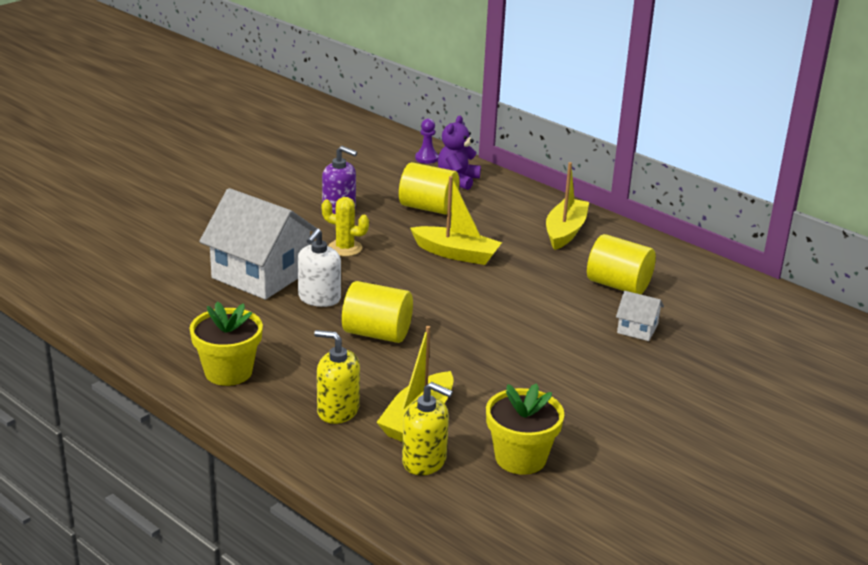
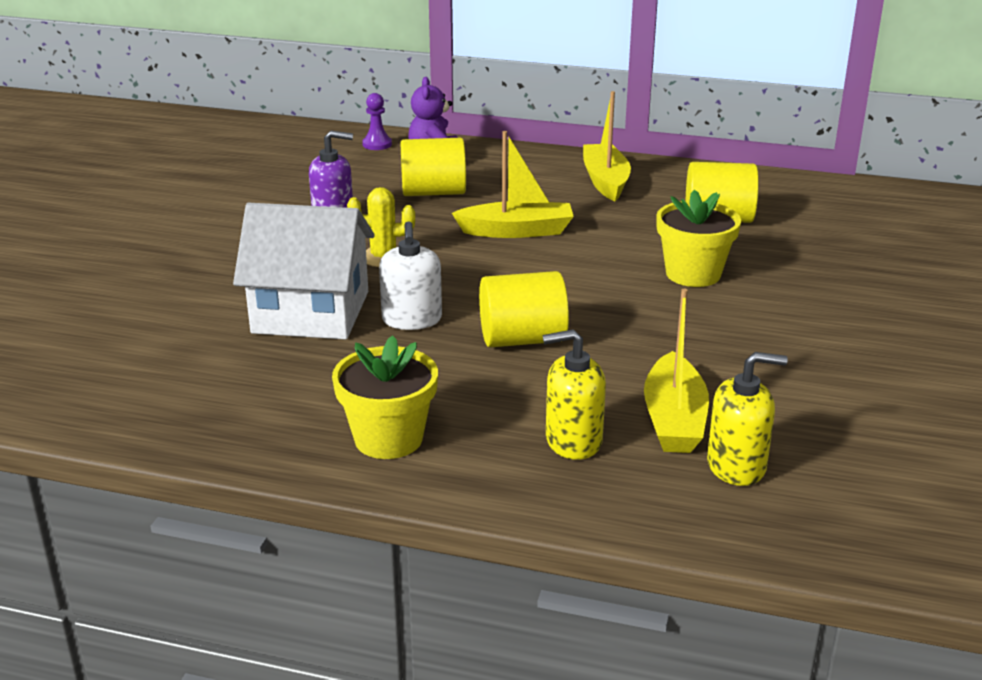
camera: 25 degrees left, 0 degrees up
yellow flower pot [486,383,564,475] -> yellow flower pot moved to [656,190,741,287]
white house [616,291,664,341] -> none

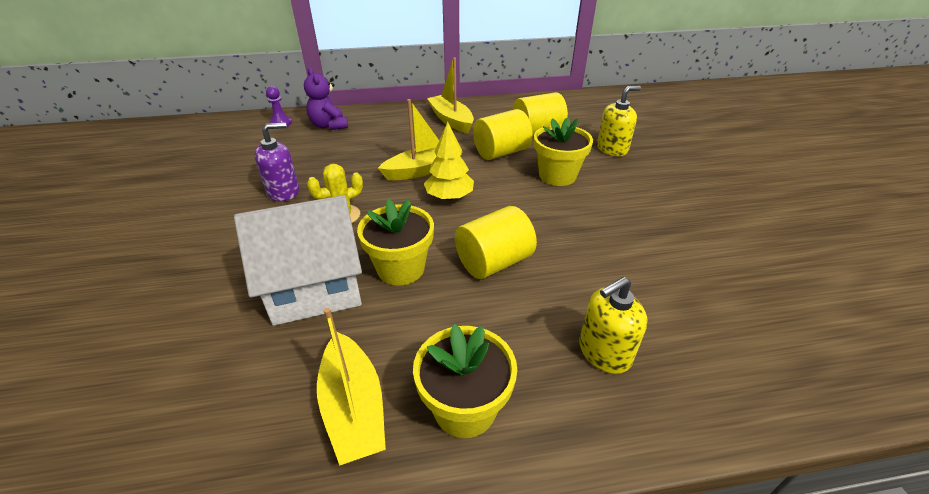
camera: 25 degrees left, 10 degrees up
white soap dispenser [379,221,442,330] -> yellow flower pot [357,199,434,286]
yellow cylinder [401,138,466,196] -> yellow cylinder moved to [473,109,533,160]
yellow boat [644,289,709,453] -> yellow boat moved to [317,308,386,466]
yellow soap dispenser [707,352,788,486] -> yellow soap dispenser moved to [597,86,641,156]
none -> yellow tree [424,122,474,201]

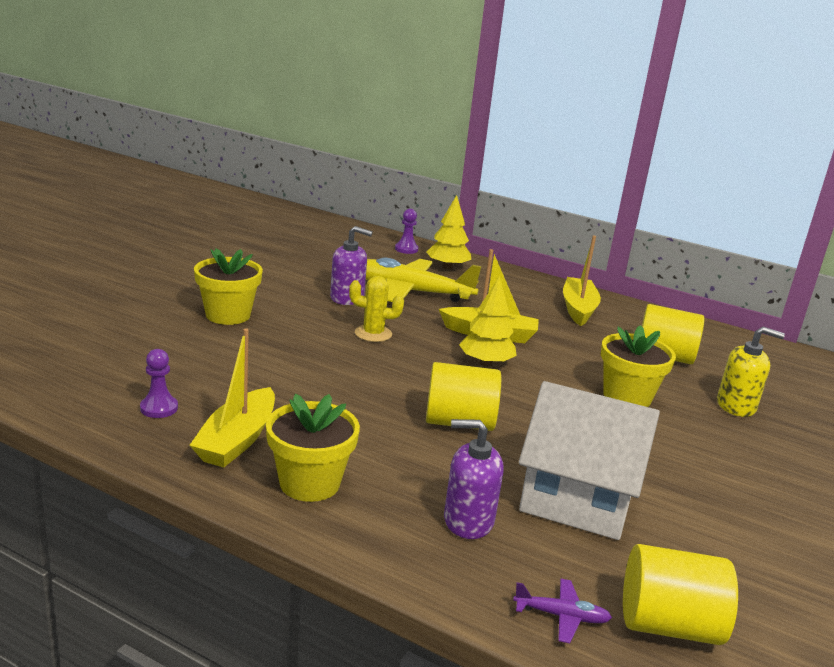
camera: 35 degrees right, 15 degrees down
white house [234,195,362,326] -> white house moved to [518,381,660,540]
purple teddy bear [304,68,348,130] -> yellow tree [426,195,471,269]
yellow flower pot [357,199,434,286] -> yellow flower pot moved to [194,249,263,325]
yellow cylinder [473,109,533,160] -> yellow cylinder moved to [623,544,738,645]
yellow soap dispenser [579,277,648,374] -> purple soap dispenser [444,419,504,539]
none -> purple pawn [140,349,178,418]
none -> yellow plane [366,258,482,302]
none -> purple plane [513,579,612,643]

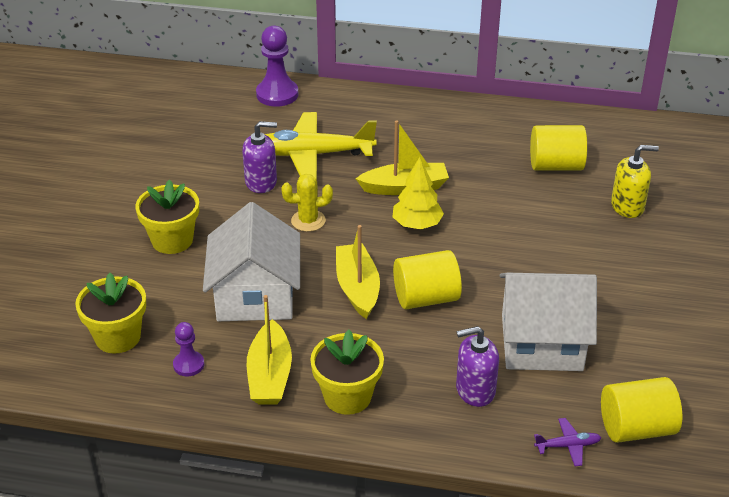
camera: 15 degrees left, 15 degrees up
purple pawn [395,209,418,254] -> purple pawn [256,26,299,107], size x1.79
yellow tree [426,195,471,269] -> none
yellow boat [563,235,601,326] -> yellow boat moved to [336,225,380,319]
yellow flower pot [601,325,676,407] -> yellow flower pot moved to [75,273,146,354]
none -> white house [203,202,300,321]

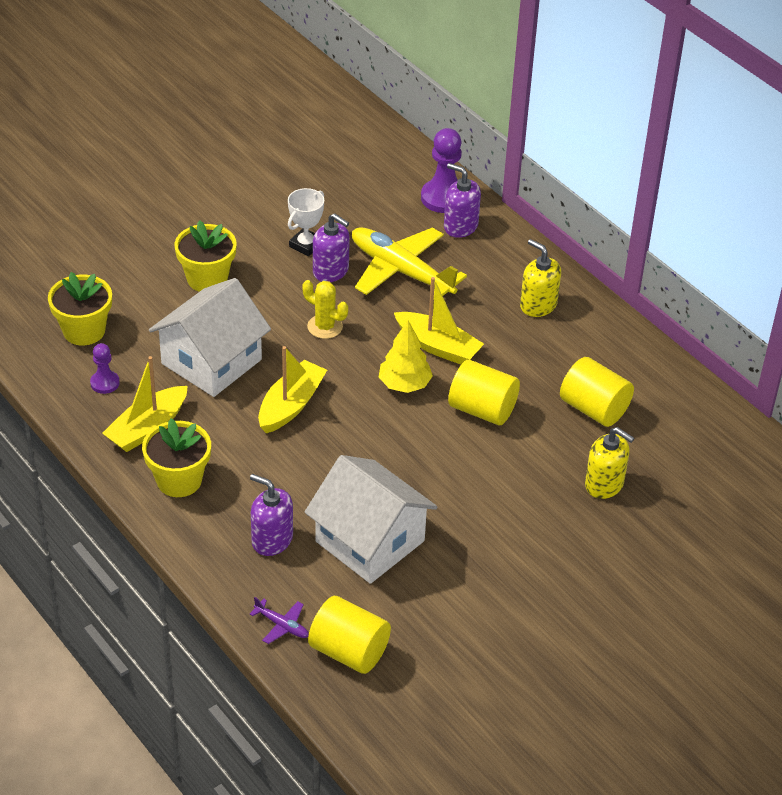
camera: 40 degrees right, 5 degrees up
yellow cylinder [393,250,462,309] -> yellow cylinder moved to [448,360,520,425]
none -> white trophy [288,188,324,256]
none -> purple soap dispenser [444,163,481,238]
none -> yellow soap dispenser [520,239,561,317]

